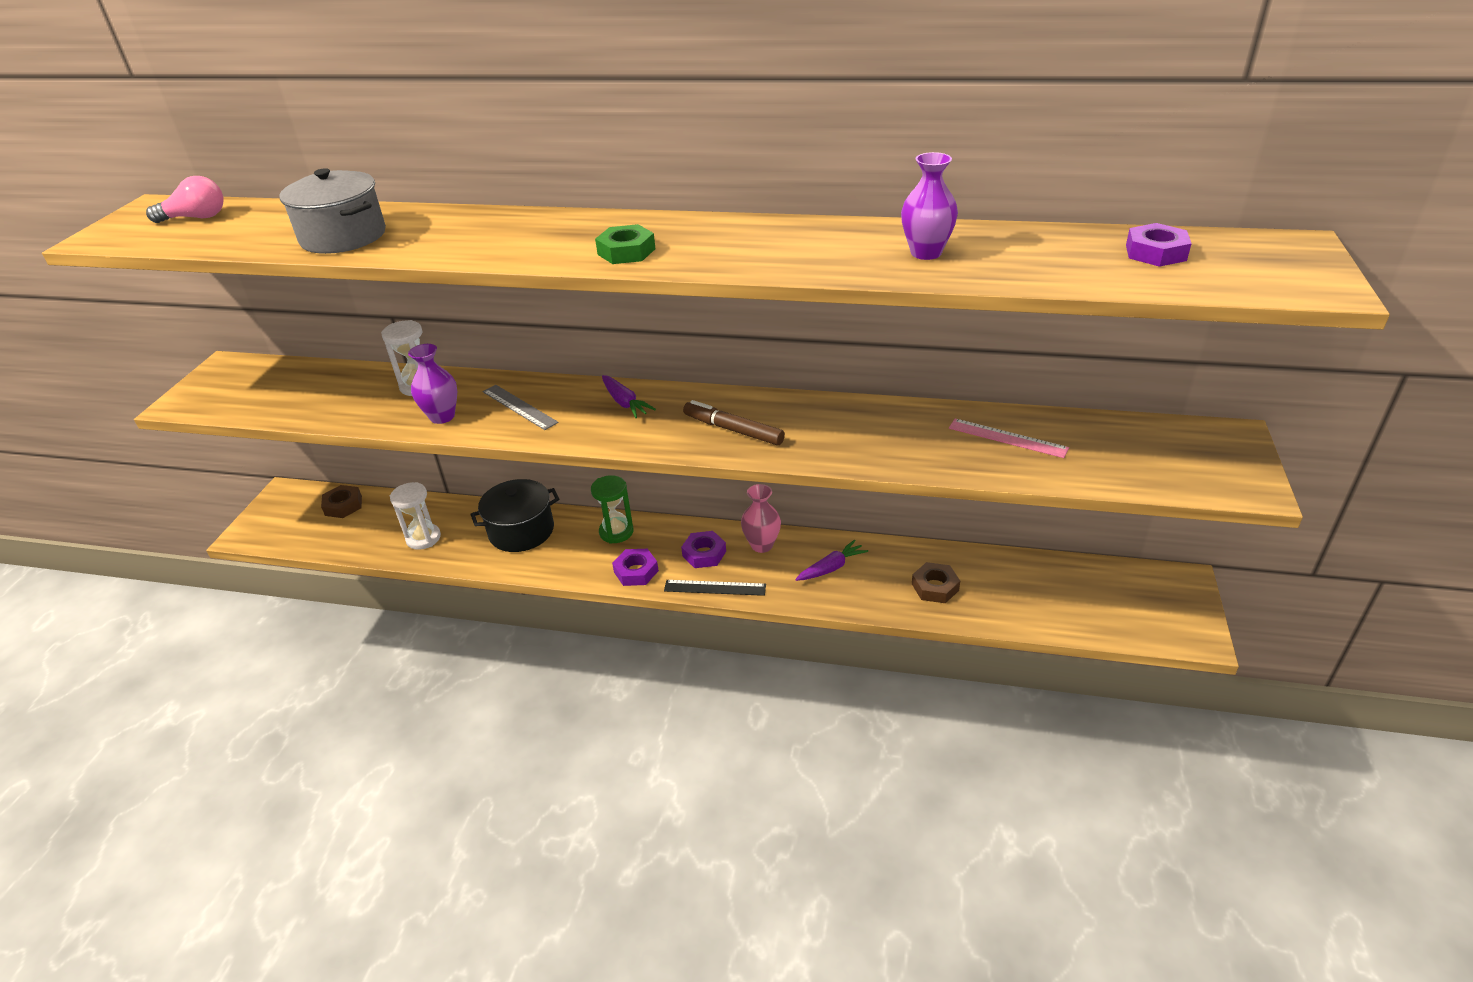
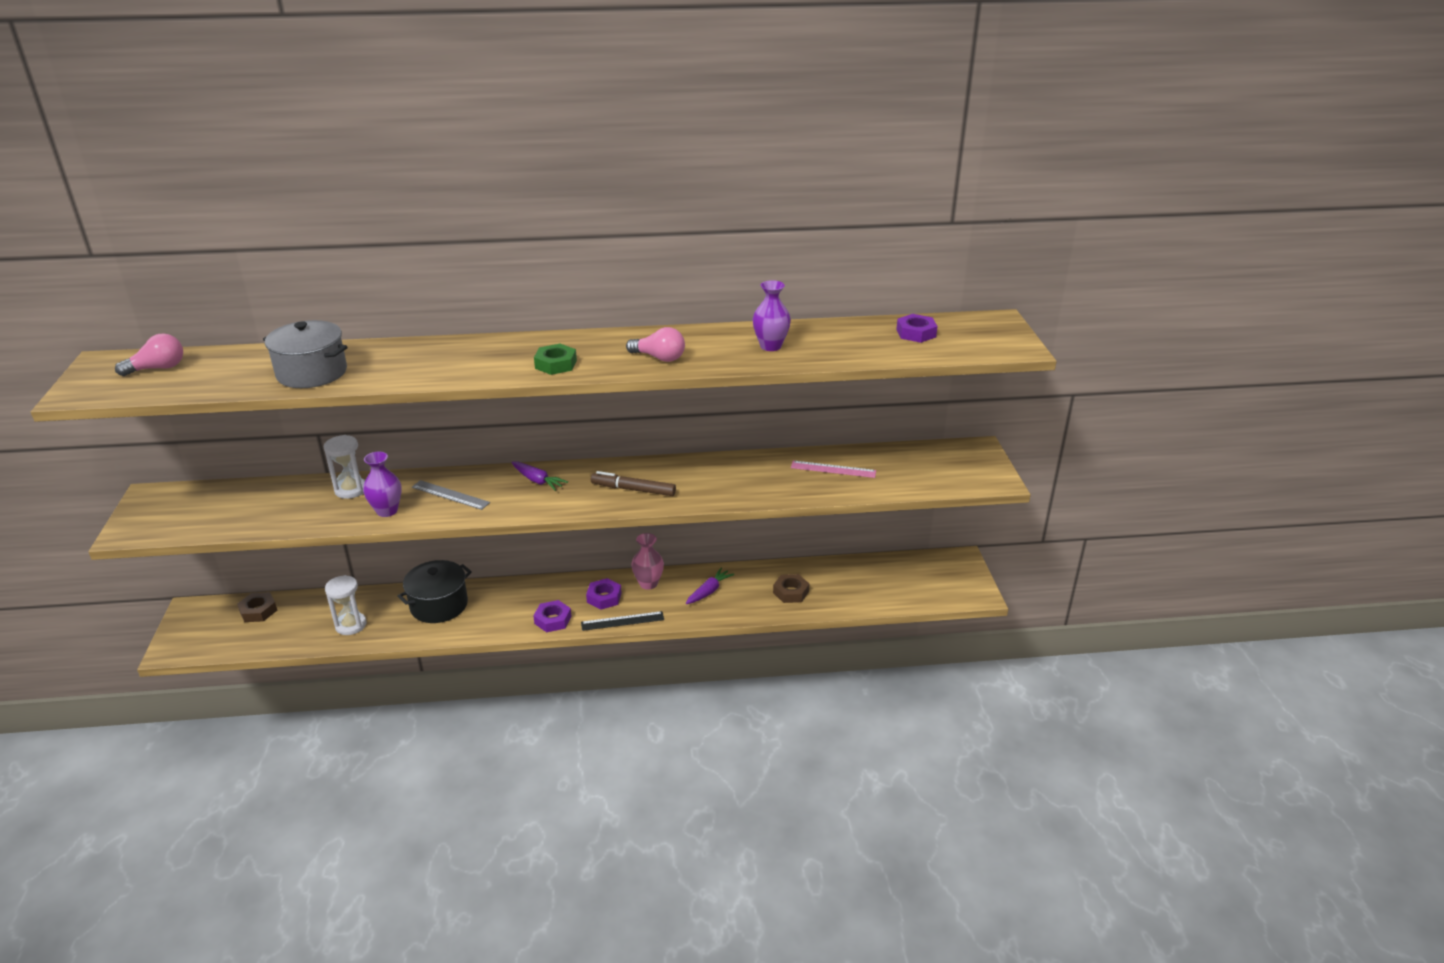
camera: 20 degrees left, 5 degrees down
green hourglass [591,475,634,544] -> none
none -> pink light bulb [626,327,685,362]

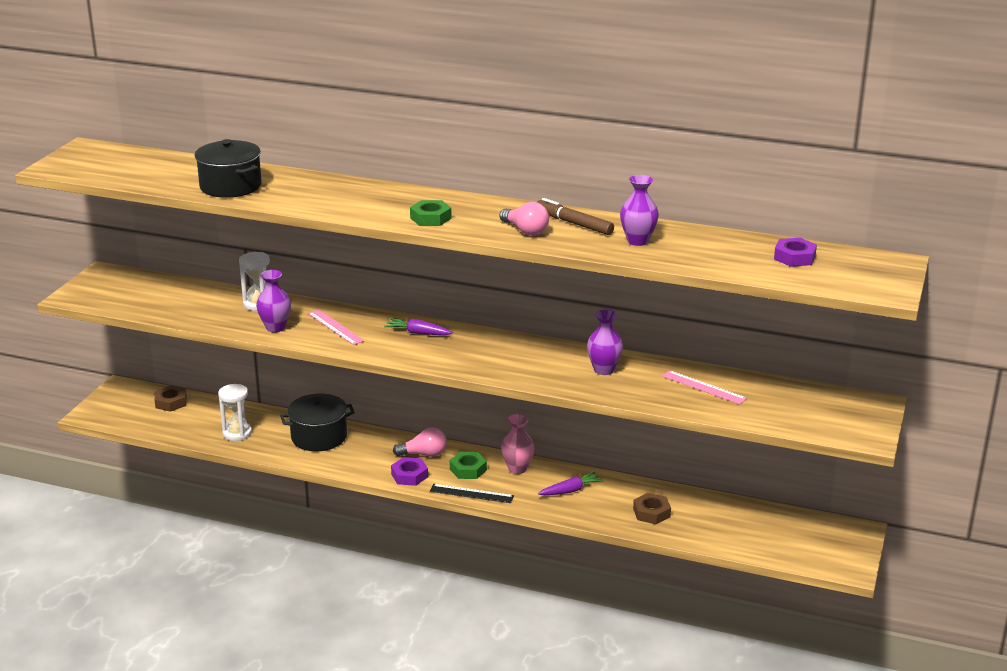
camera: 25 degrees right, 5 degrees down
pink light bulb [115,333,183,376] -> pink light bulb moved to [393,427,447,457]
grey pot [263,320,348,388] -> black pot [194,139,262,198]
grey ruler [412,480,490,510] -> pink ruler [308,309,364,345]
purple carrot [511,461,568,491] -> purple carrot turned 135 degrees clockwise [384,318,453,335]
purple nut [586,578,622,610] -> green nut [450,452,487,479]
brown marker [591,471,676,496] -> brown marker moved to [537,198,614,235]
none -> purple vase [587,310,623,375]

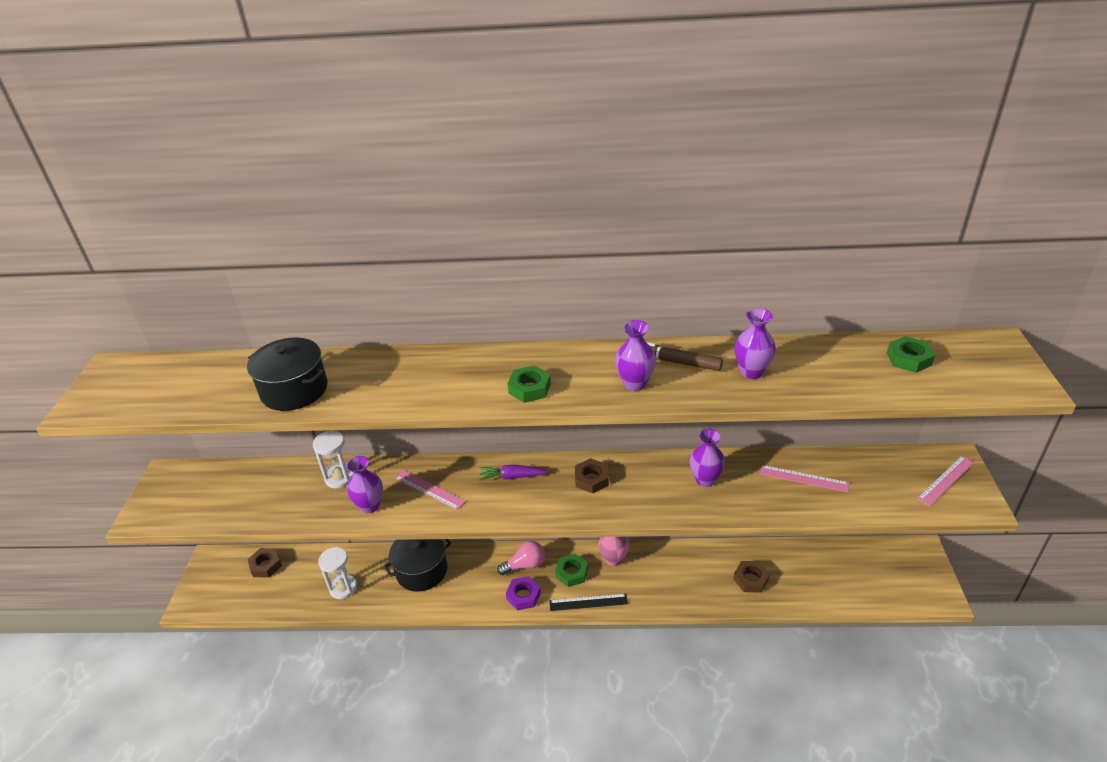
camera: 15 degrees left, 10 degrees up
pink light bulb [499,202,549,236] -> purple vase [615,320,656,391]
purple carrot [538,472,604,495] -> none
purple nut [774,238,817,267] -> green nut [887,336,935,373]
none -> brown nut [575,458,609,493]
none -> pink ruler [917,456,974,506]

